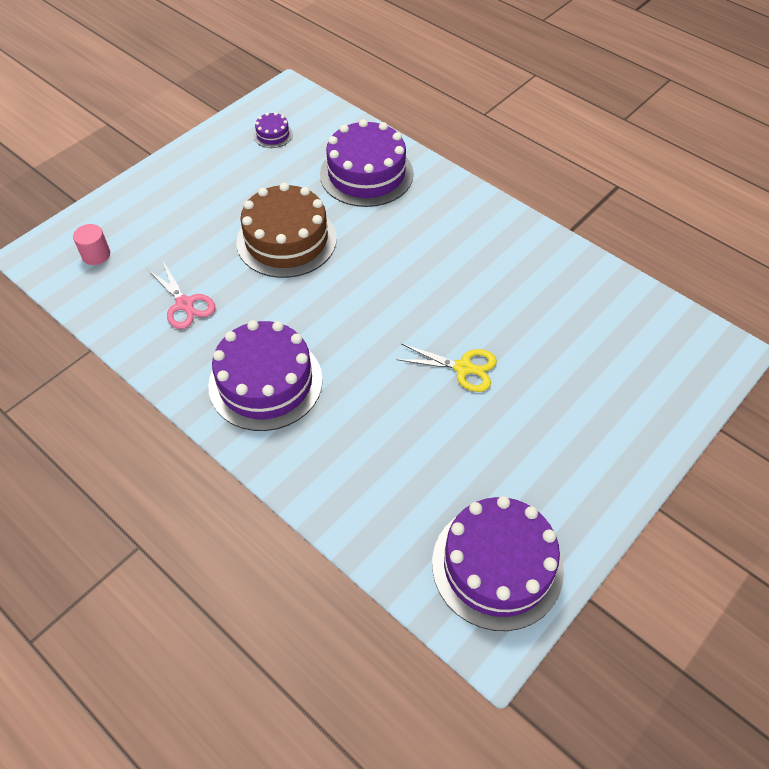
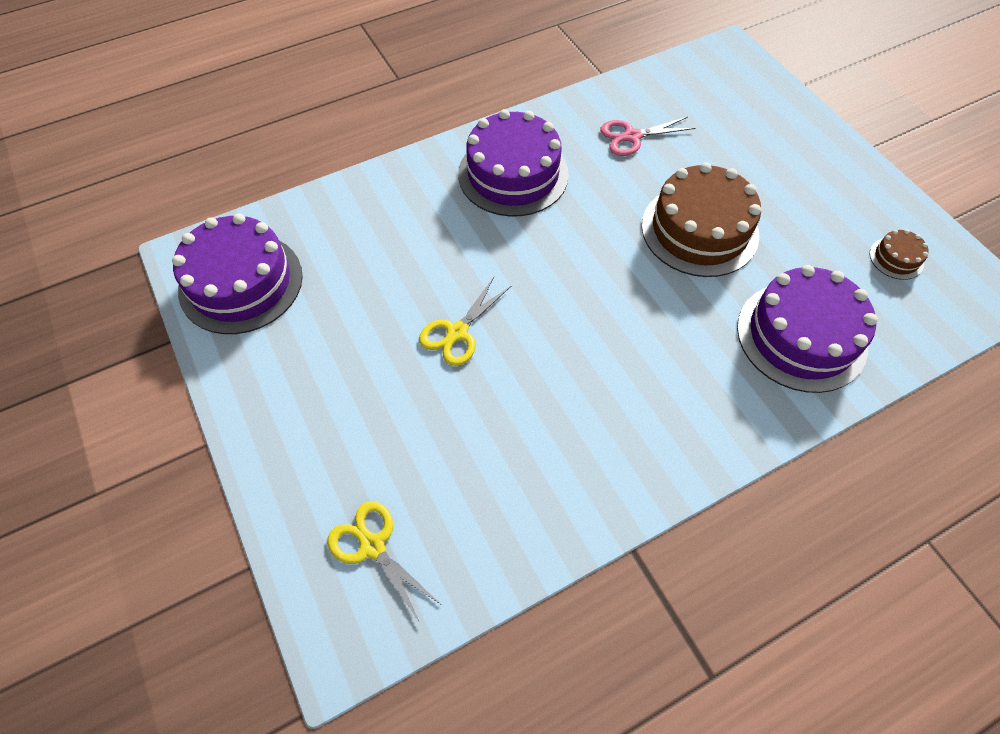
camera: 110 degrees right, 5 degrees up
pink cylinder [73,224,110,265] -> none
purple cake [253,112,293,148] -> brown cake [870,229,929,280]
none -> yellow scissors [327,501,440,623]

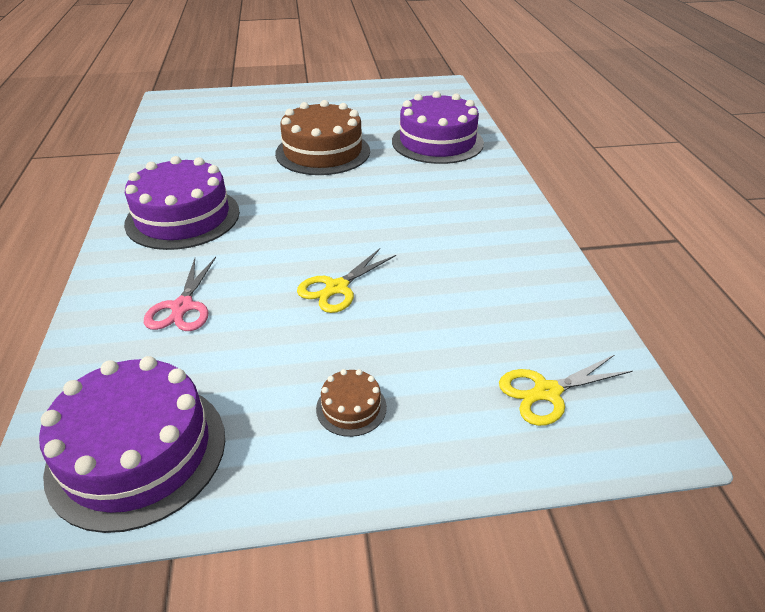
camera: 70 degrees left, 20 degrees down
yellow scissors [419,277,511,366] -> yellow scissors turned 75 degrees clockwise [297,248,396,313]
pink scissors [600,117,696,156] -> pink scissors moved to [144,257,216,331]
brown cake [870,229,929,280] -> brown cake moved to [316,369,387,437]

